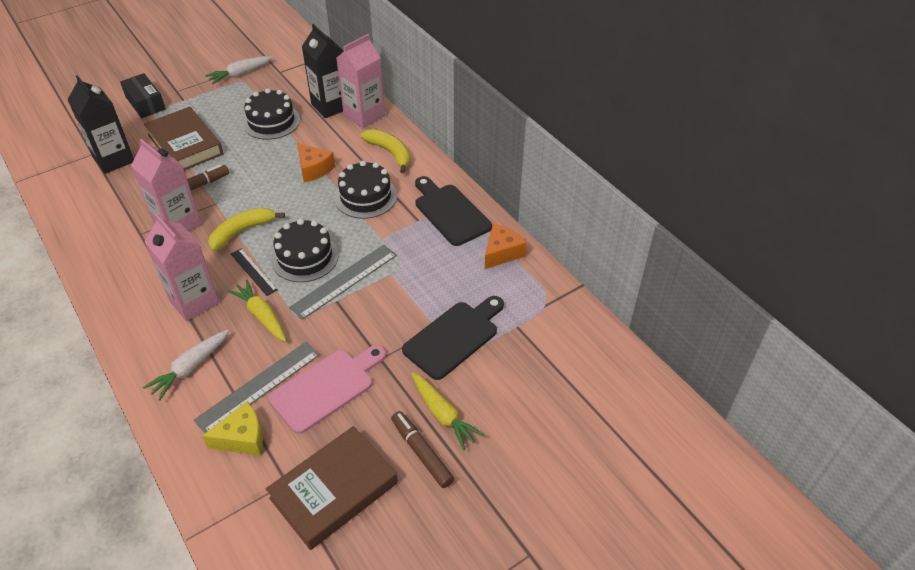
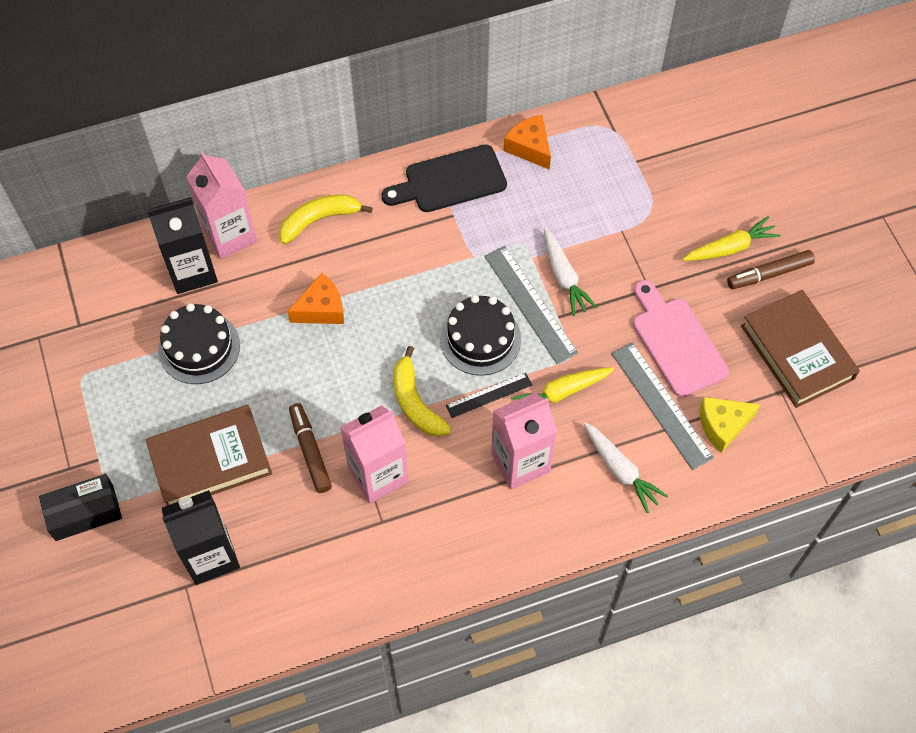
camera: 75 degrees left, 15 degrees up
yellow cheese [202,401,263,456] -> yellow cheese turned 105 degrees counterclockwise [699,397,761,453]
white carrot [205,56,273,84] -> white carrot moved to [544,228,597,316]
black cake [334,161,397,219] -> none
black cutting board [402,296,504,380] -> none

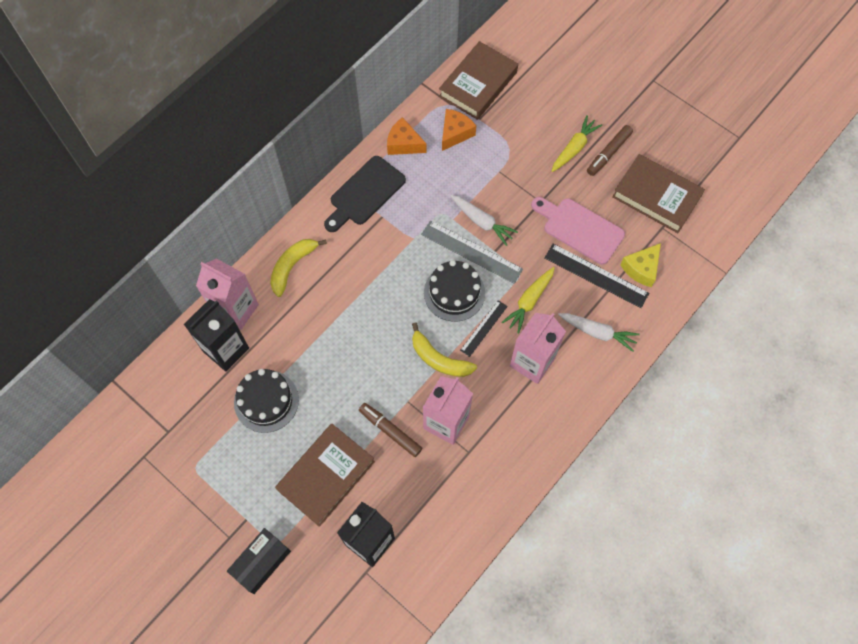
camera: 30 degrees left, 5 degrees up
orange cheese [287,273,344,324] -> orange cheese moved to [442,109,476,151]
grey ruler [611,342,714,470] -> black ruler [544,244,649,308]
none -> brown book [439,41,518,120]

